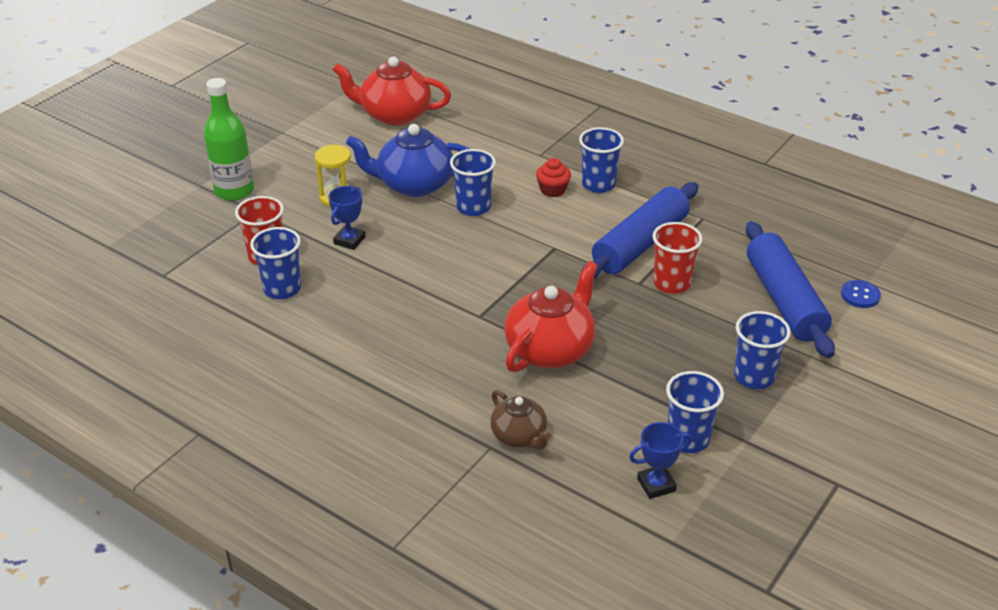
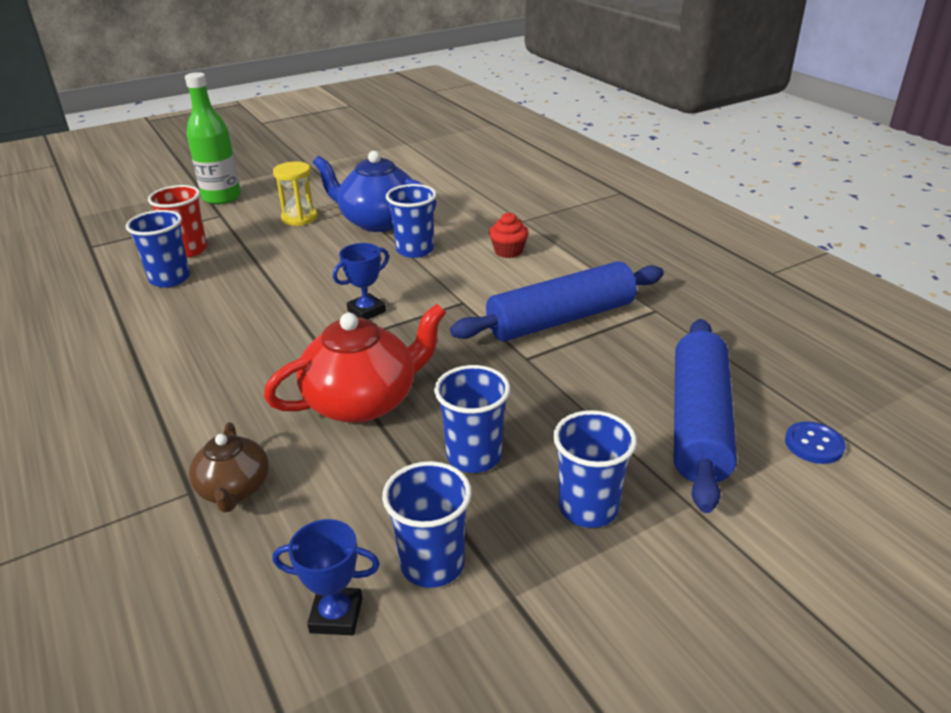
camera: 25 degrees right, 5 degrees down
blue trophy [328,186,366,250] -> blue trophy moved to [333,243,389,320]
red teapot [332,56,451,126] -> none
blue cup [579,127,624,193] -> blue cup moved to [434,365,510,473]
red cup [653,222,703,294] -> none

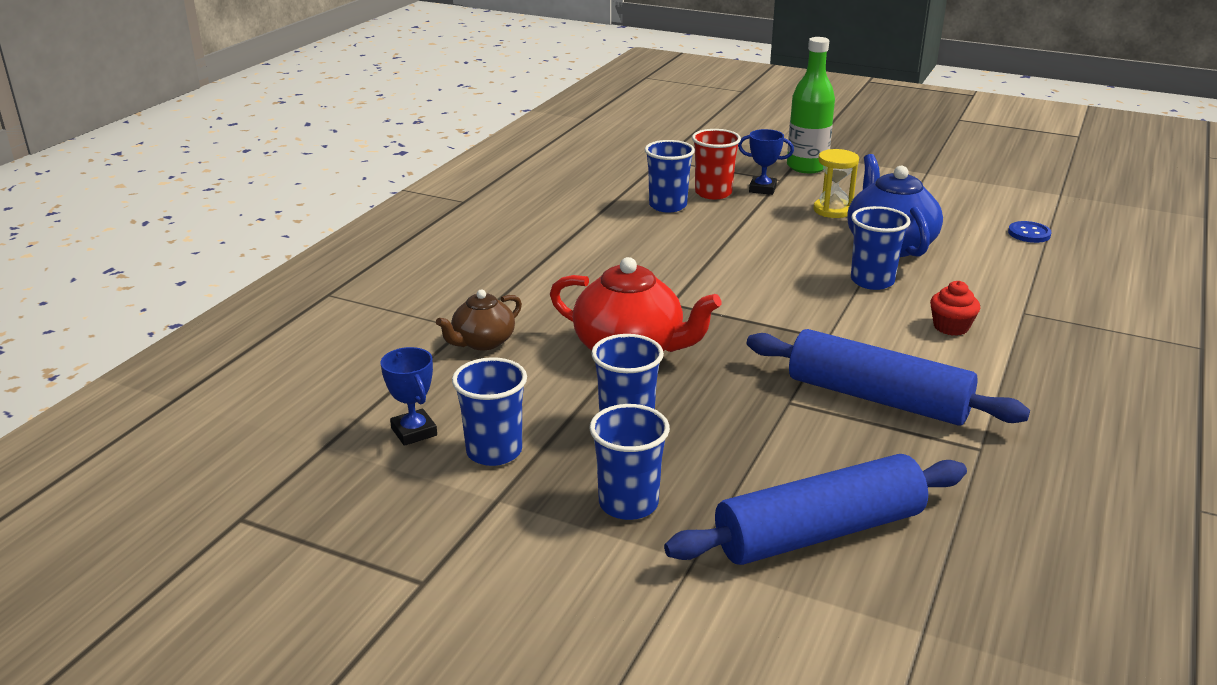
camera: 55 degrees right, 5 degrees down
blue trophy [333,243,389,320] -> blue trophy moved to [738,129,794,195]
blue button [785,421,846,464] -> blue button moved to [1008,221,1052,243]

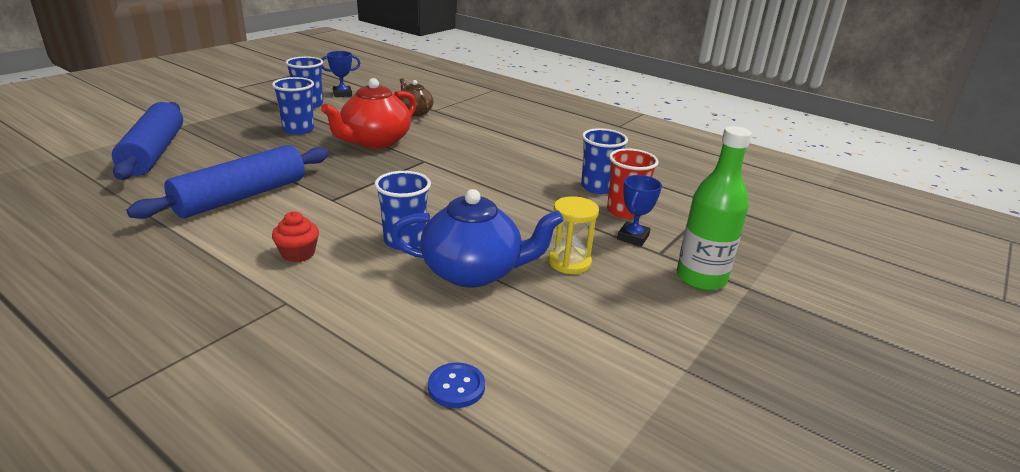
camera: 100 degrees right, 0 degrees up
blue cup [590,404,670,520] -> none

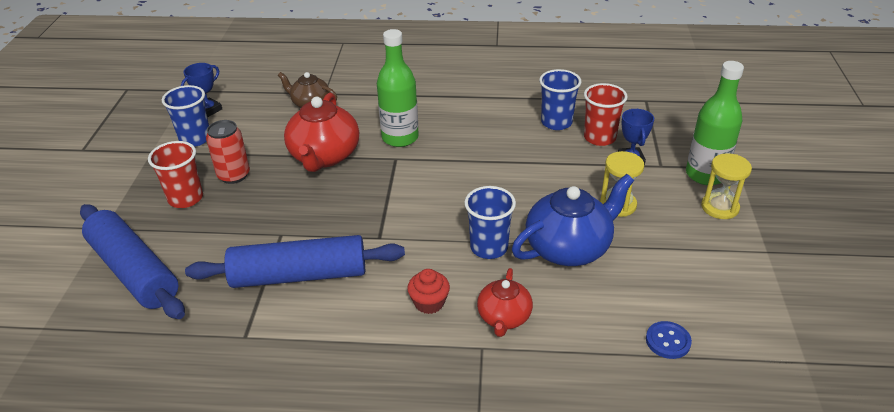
camera: 30 degrees left, 10 degrees up
blue rolling pin [127,145,329,219] -> blue rolling pin turned 75 degrees clockwise [185,235,405,288]
blue cup [272,77,314,135] -> red can [206,120,250,184]
none -> red cup [148,141,203,208]
none -> green bottle [377,29,419,147]
none -> red teapot [477,268,533,337]
none -> yellow hourglass [701,153,752,219]

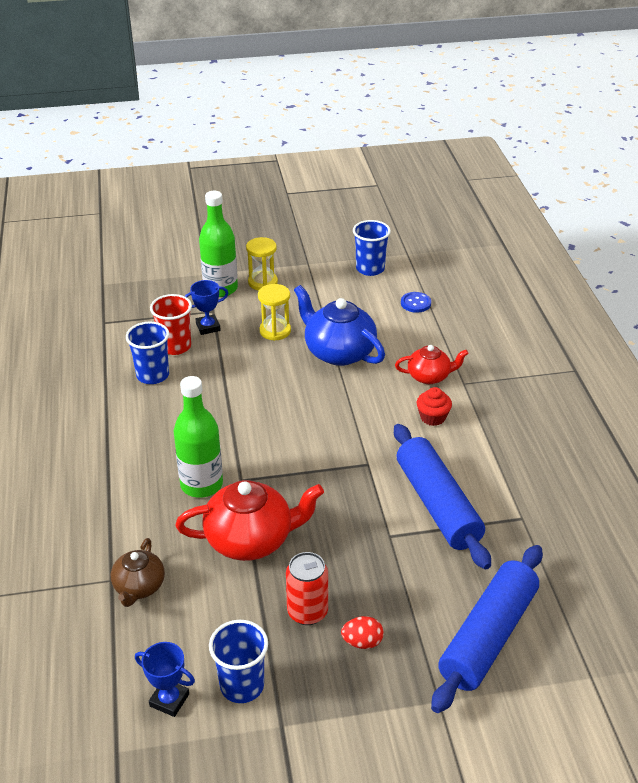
camera: 105 degrees left, 0 degrees up
red cup [148,141,203,208] -> red egg [341,616,384,649]
blue cup [464,186,516,259] -> blue cup moved to [353,220,391,276]

